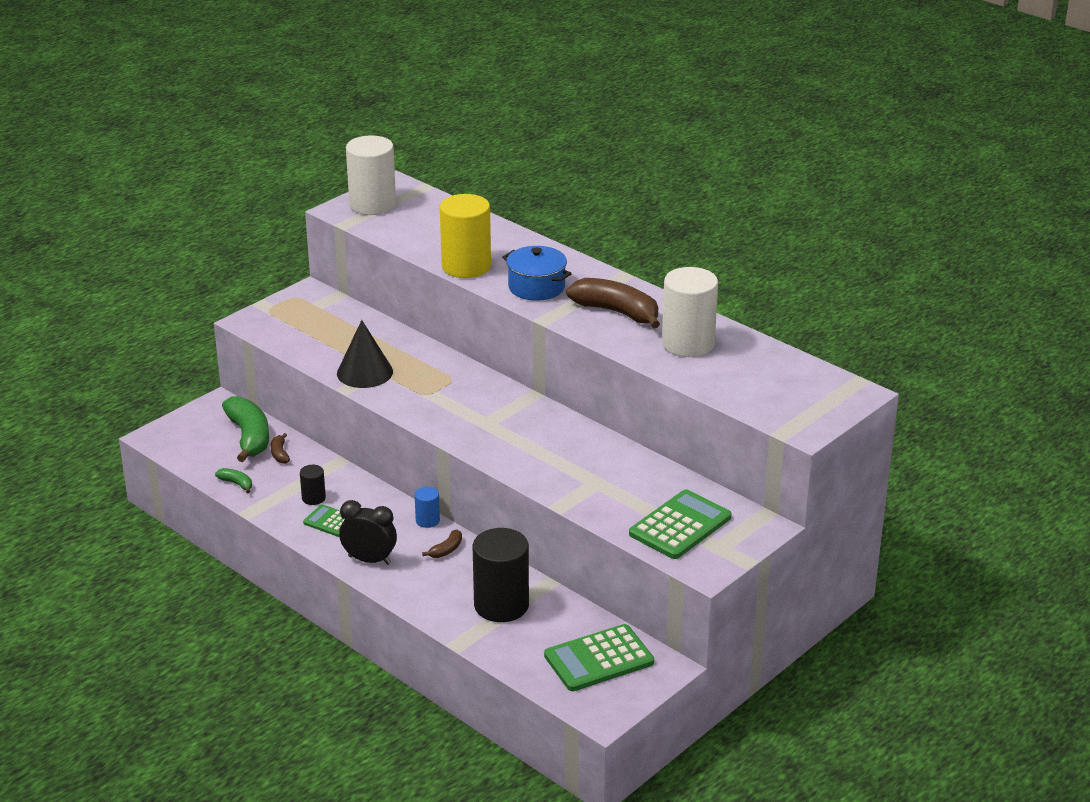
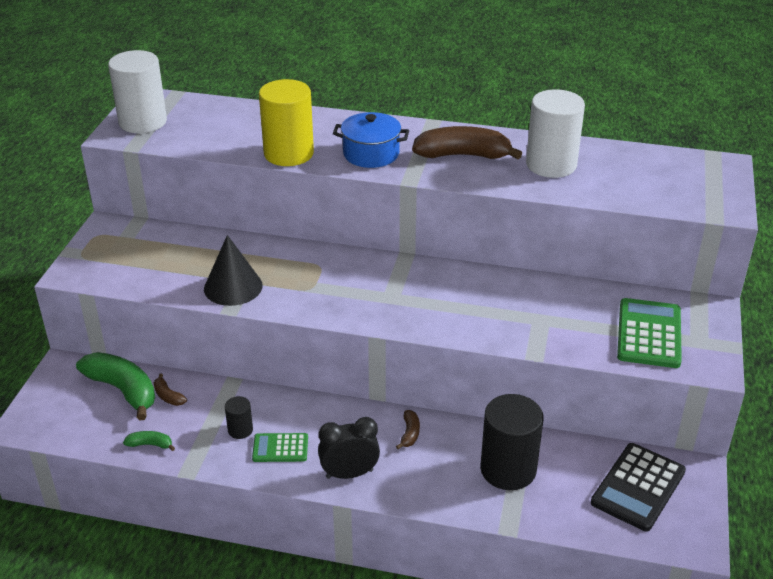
camera: 30 degrees left, 5 degrees up
blue cylinder [415,487,440,528] -> none
green calculator [544,624,654,691] -> black calculator [591,443,686,531]

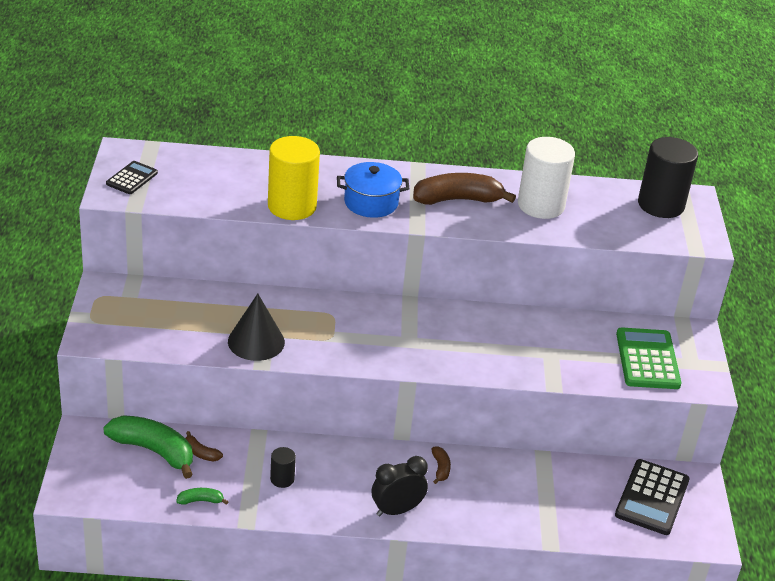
camera: 15 degrees left, 0 degrees up
white cylinder [108,50,167,133] -> black calculator [106,161,158,194]
green calculator [252,433,308,462] -> none
black cylinder [480,394,544,490] -> black cylinder moved to [638,137,698,218]

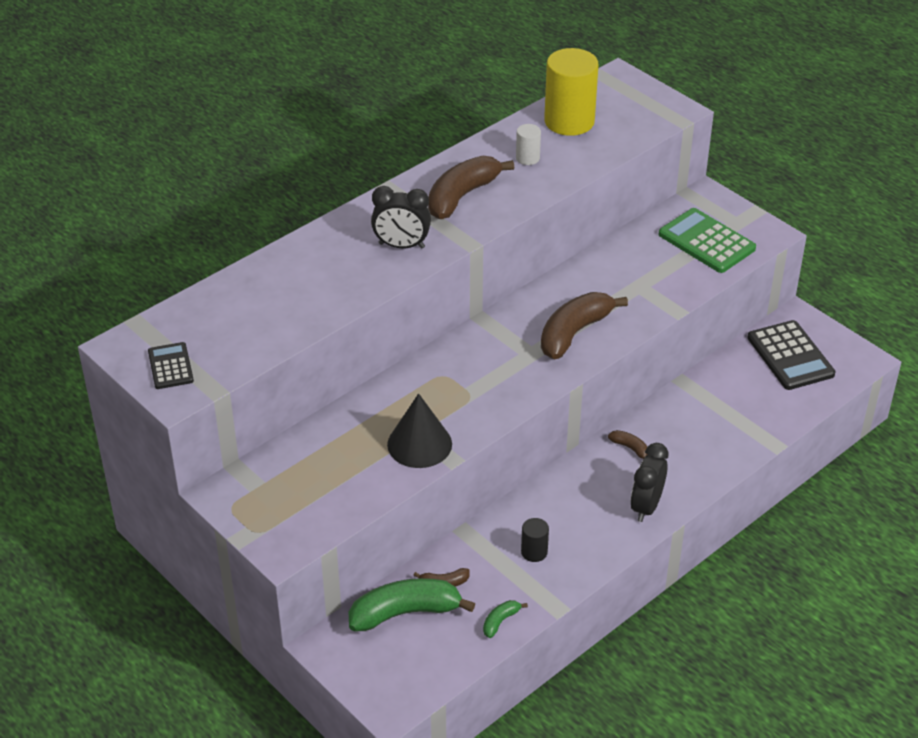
camera: 40 degrees left, 5 degrees up
yellow cylinder [268,136,320,220] -> yellow cylinder moved to [544,48,599,136]
blue pot [337,162,409,218] -> black clock [371,186,431,249]
white cylinder [518,137,575,219] -> white cylinder [516,124,541,165], size x0.47
black cylinder [638,137,698,218] -> none
none -> brown banana [541,292,628,359]

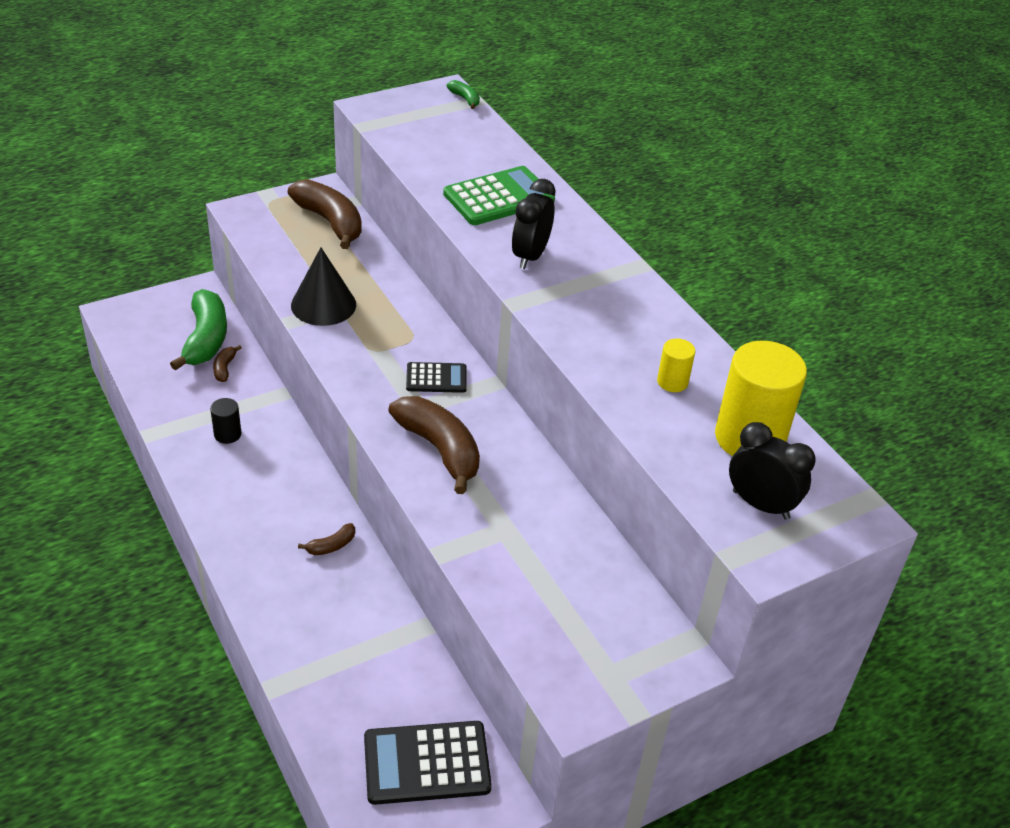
camera: 100 degrees right, 0 degrees up
black calculator [148,342,194,389] -> black calculator moved to [406,362,467,393]
brown banana [428,156,514,219] -> brown banana moved to [288,179,362,249]
green banana [483,600,528,638] -> green banana moved to [447,80,480,109]
white cylinder [516,124,541,165] -> yellow cylinder [657,338,695,392]
black clock [631,443,669,522] -> black clock moved to [729,422,816,520]
green calculator [659,208,756,273] -> green calculator moved to [443,166,555,225]

